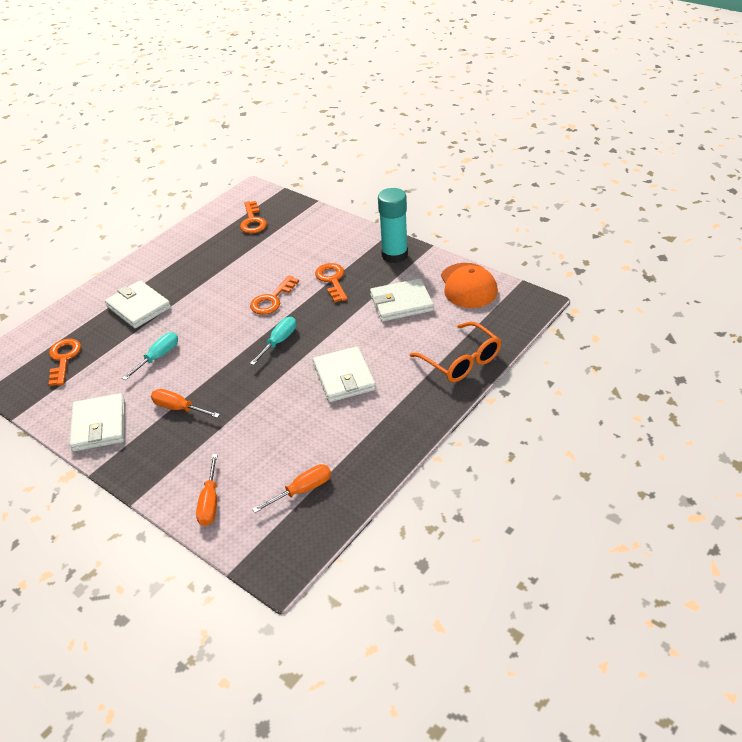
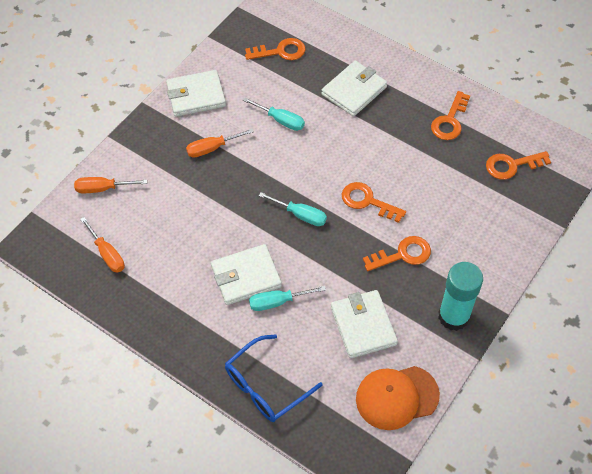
camera: 85 degrees right, 15 degrees up
orange screwdriver [151,389,220,418] -> orange screwdriver turned 135 degrees counterclockwise [186,129,254,158]
orange glasses [410,322,501,382] -> blue glasses [225,334,322,422]
none -> turquoise screwdriver [249,286,326,311]
none -> orange key [431,91,470,140]

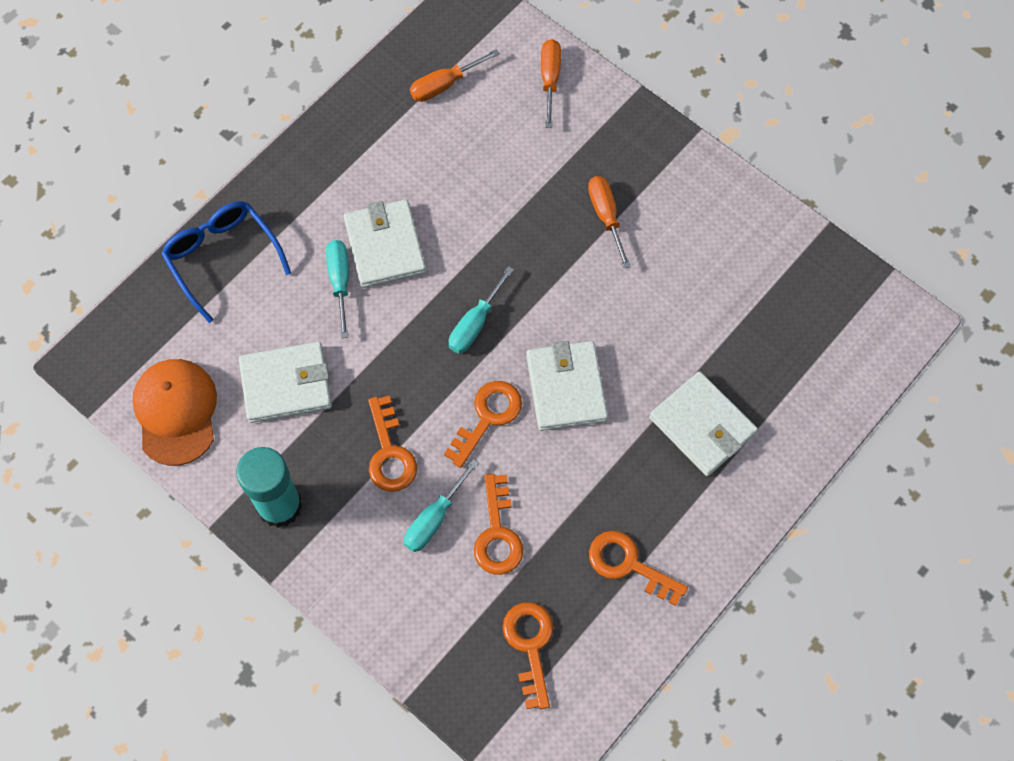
camera: 95 degrees right, 10 degrees up
white wallet [166,70,226,117] -> white wallet moved to [526,341,608,431]
turquoise screwdriver [243,97,305,131] -> turquoise screwdriver moved to [404,459,479,552]
orange key [245,38,305,60] -> orange key moved to [474,474,524,575]

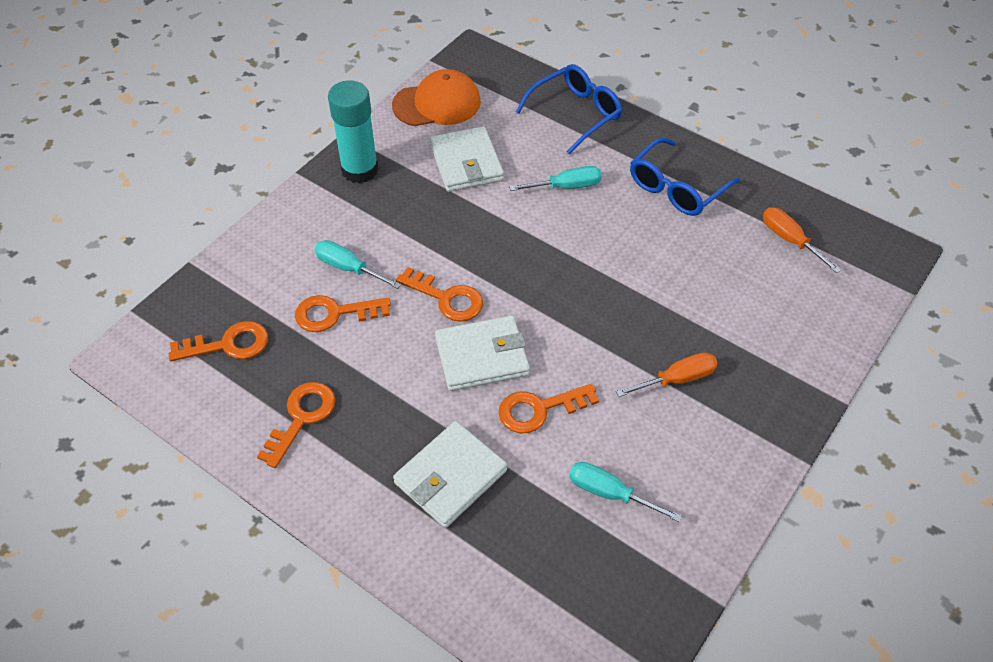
camera: 85 degrees right, 15 degrees down
white wallet [344,200,426,288] -> none
orange key [368,395,417,492] -> orange key moved to [498,383,599,433]
turquoise screwdriver [449,266,514,354] -> turquoise screwdriver moved to [569,462,682,522]
orange screwdriver [541,39,561,128] -> none
none -> blue glasses [630,137,740,216]

